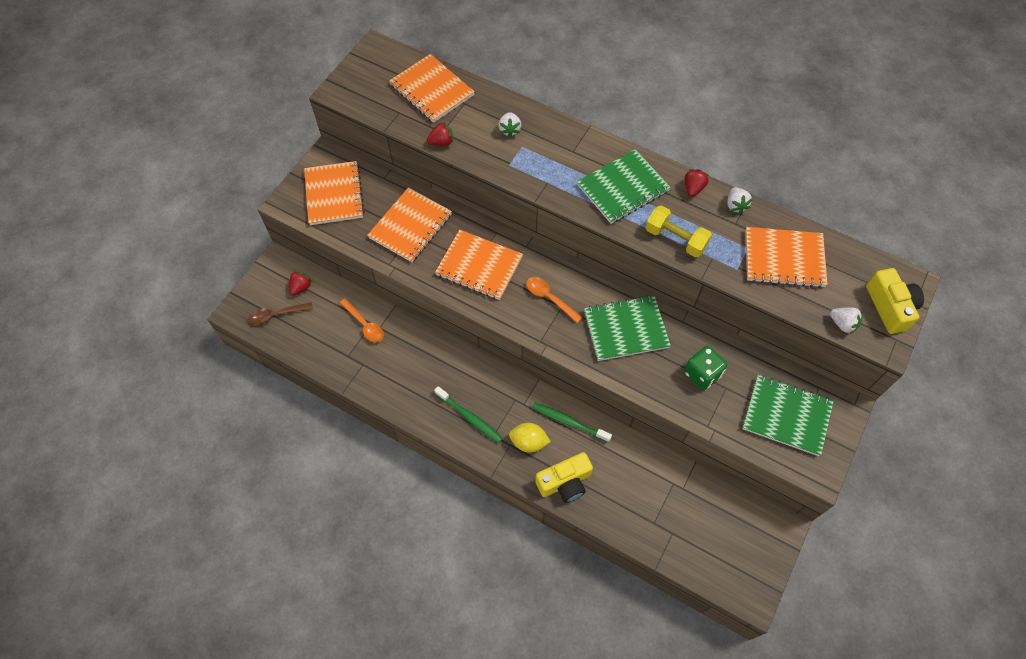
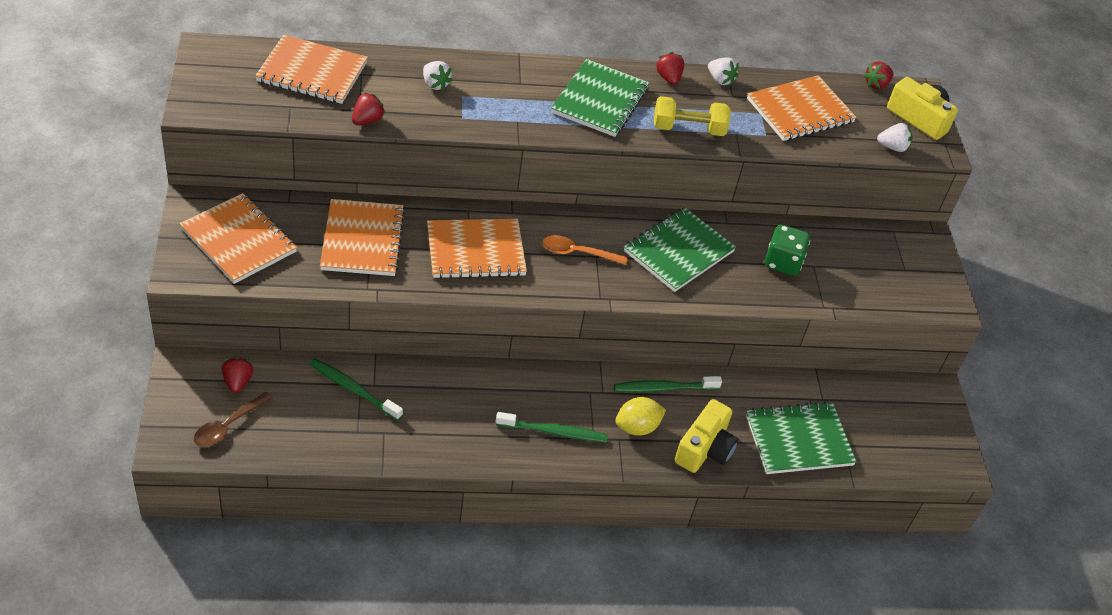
camera: 40 degrees left, 15 degrees down
orange spoon [340,298,384,343] -> green toothbrush [310,358,403,421]
green notebook [742,375,834,456] -> green notebook moved to [746,402,857,474]
none -> red strawberry [863,61,894,89]

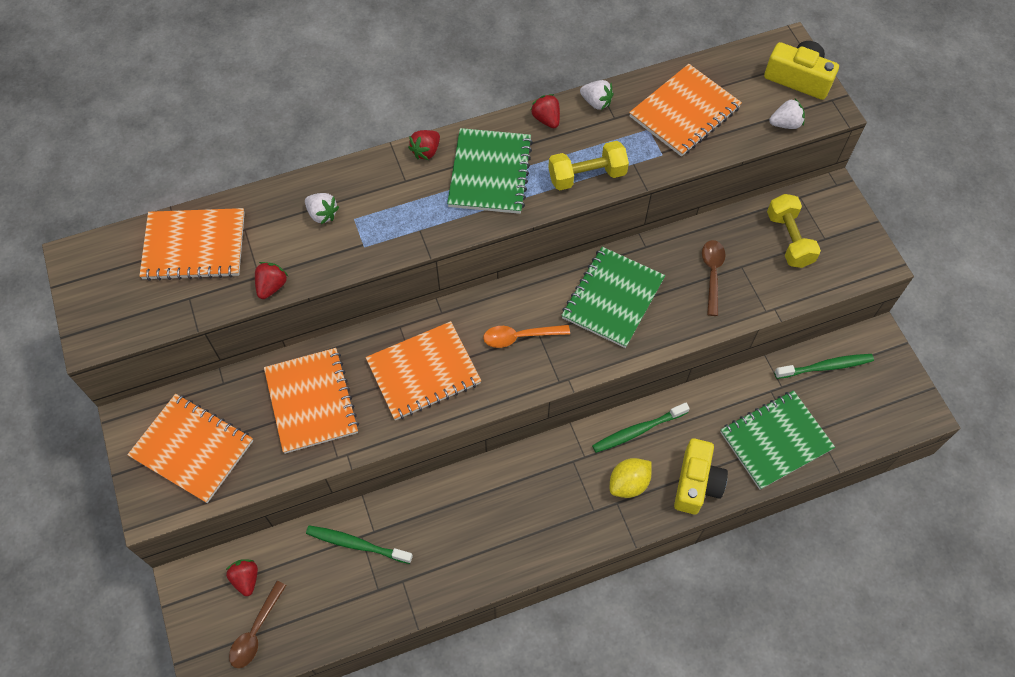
camera: 10 degrees left, 15 degrees up
green toothbrush [496,412,608,442] -> green toothbrush moved to [774,354,874,379]
green dice [765,224,810,276] -> brown spoon [702,240,726,316]
red strawberry [863,61,894,89] -> red strawberry moved to [408,130,440,160]
none -> yellow dumbbell [767,194,821,268]

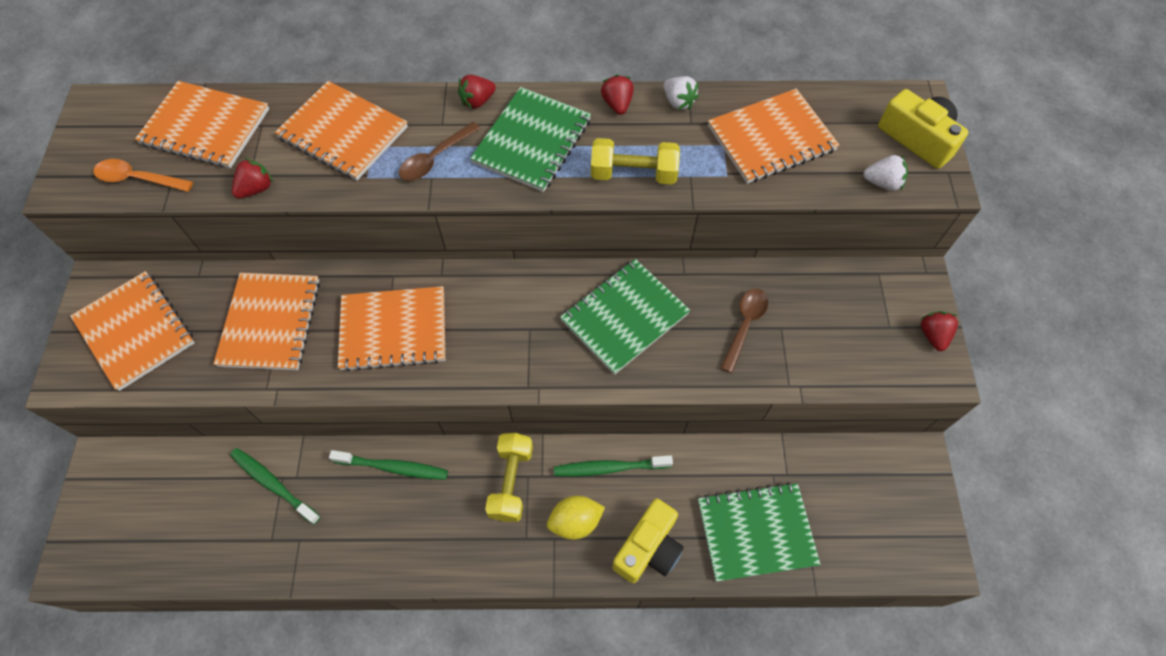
camera: 20 degrees right, 0 degrees up
red strawberry [226,559,258,596] -> red strawberry moved to [921,311,958,351]
brown spoon [229,581,286,668] -> brown spoon moved to [399,122,480,181]
white strawberry [305,193,339,224] -> orange notebook [275,81,408,180]
orange spoon [483,325,570,348] -> orange spoon moved to [93,159,193,192]
yellow dumbbell [767,194,821,268] -> yellow dumbbell moved to [485,433,533,522]
green toothbrush [774,354,874,379] -> green toothbrush moved to [329,450,448,480]

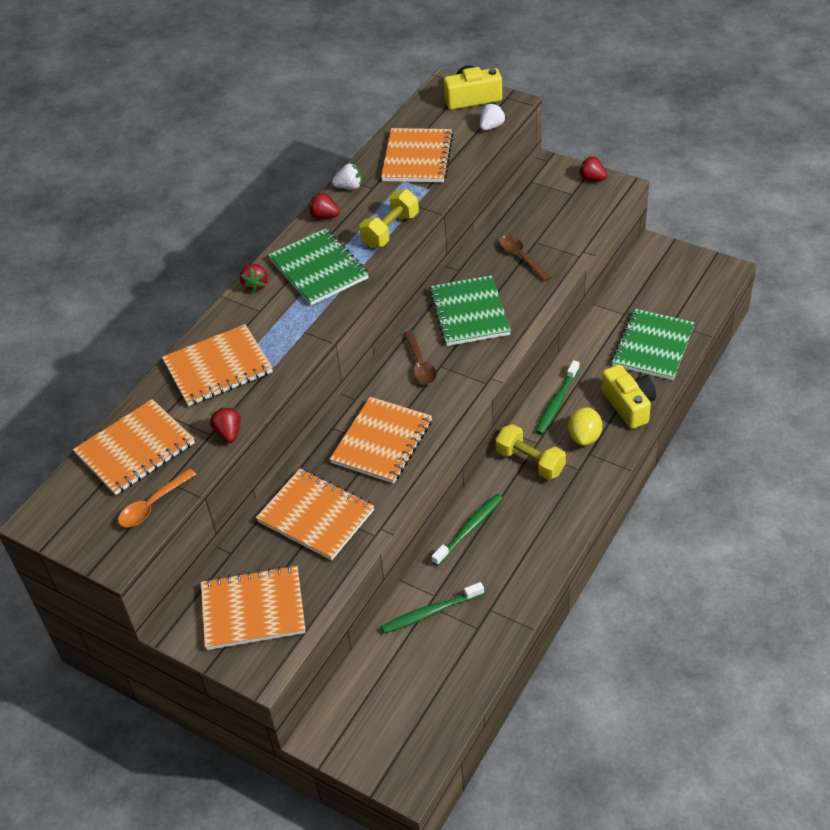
camera: 55 degrees left, 15 degrees down
brown spoon [399,122,480,181] -> brown spoon moved to [403,331,437,384]

